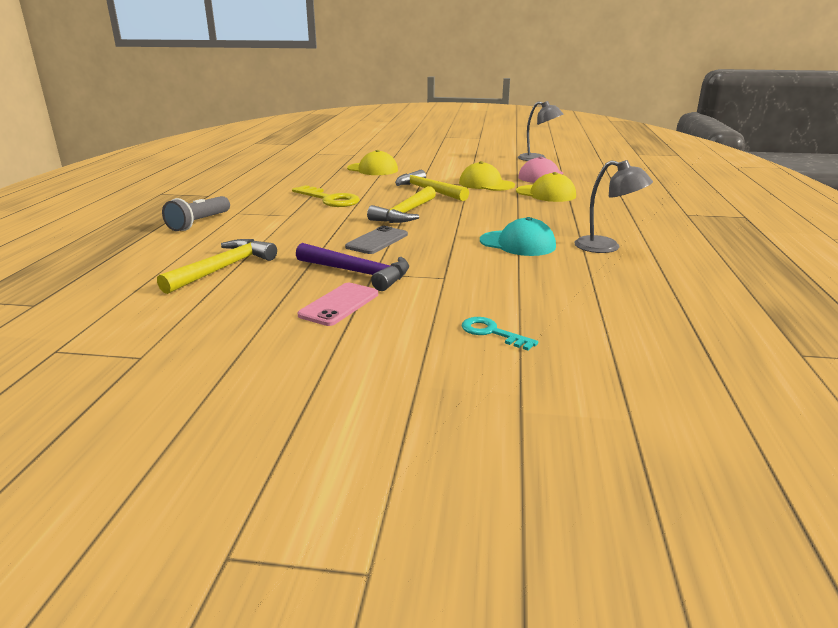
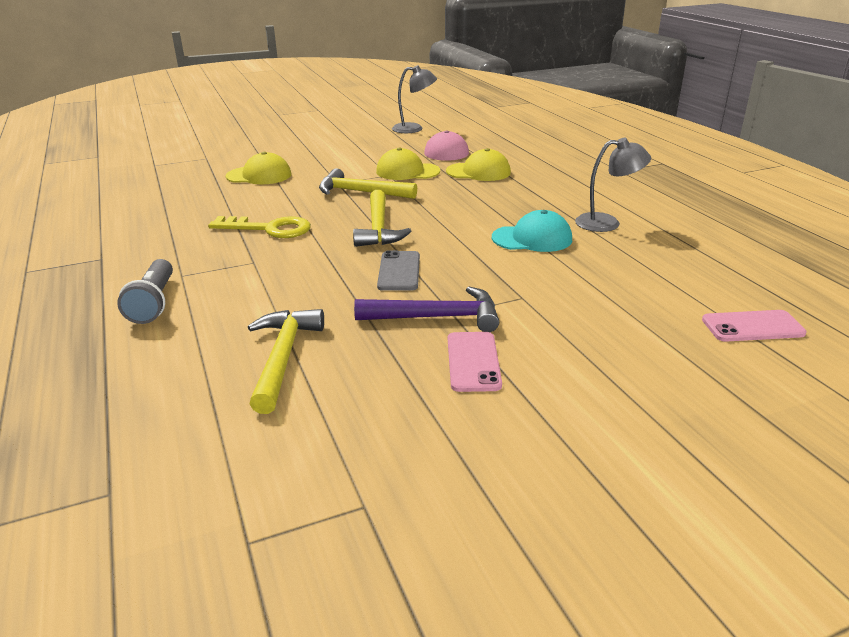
camera: 30 degrees left, 5 degrees up
turquoise key [462,317,538,350] -> none
none -> pink phone [702,310,807,342]

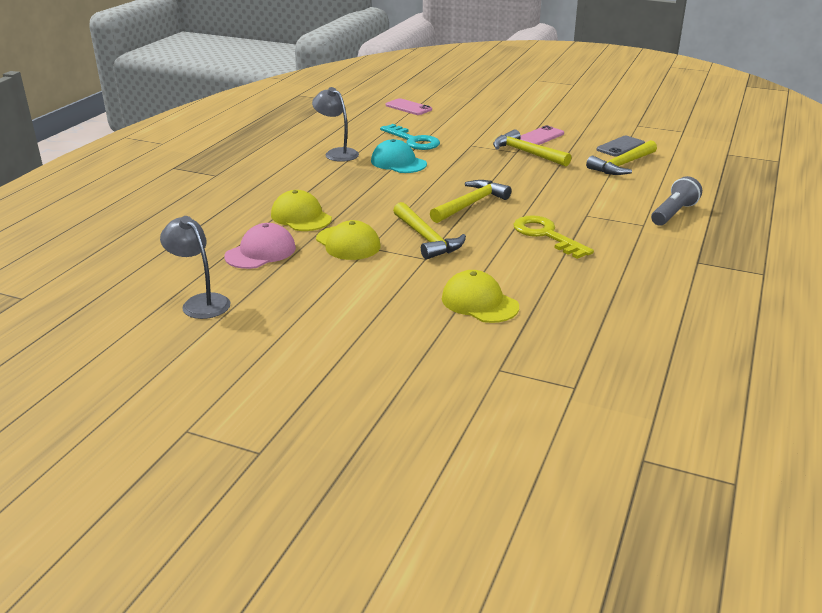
camera: 135 degrees left, 0 degrees up
purple hammer [354,287,499,332] -> yellow hammer [493,129,571,166]
grey phone [377,250,420,291] -> grey phone moved to [597,136,645,157]
none -> turquoise key [380,124,440,150]

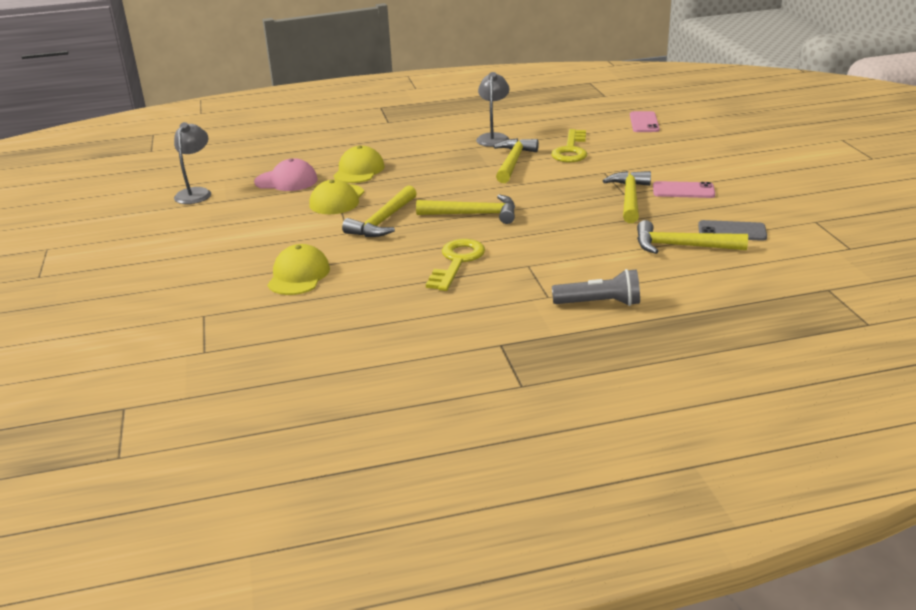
camera: 55 degrees right, 0 degrees up
turquoise cap [371,139,427,173] -> yellow hammer [493,138,539,183]
turquoise key [380,124,440,150] -> yellow key [551,129,587,163]

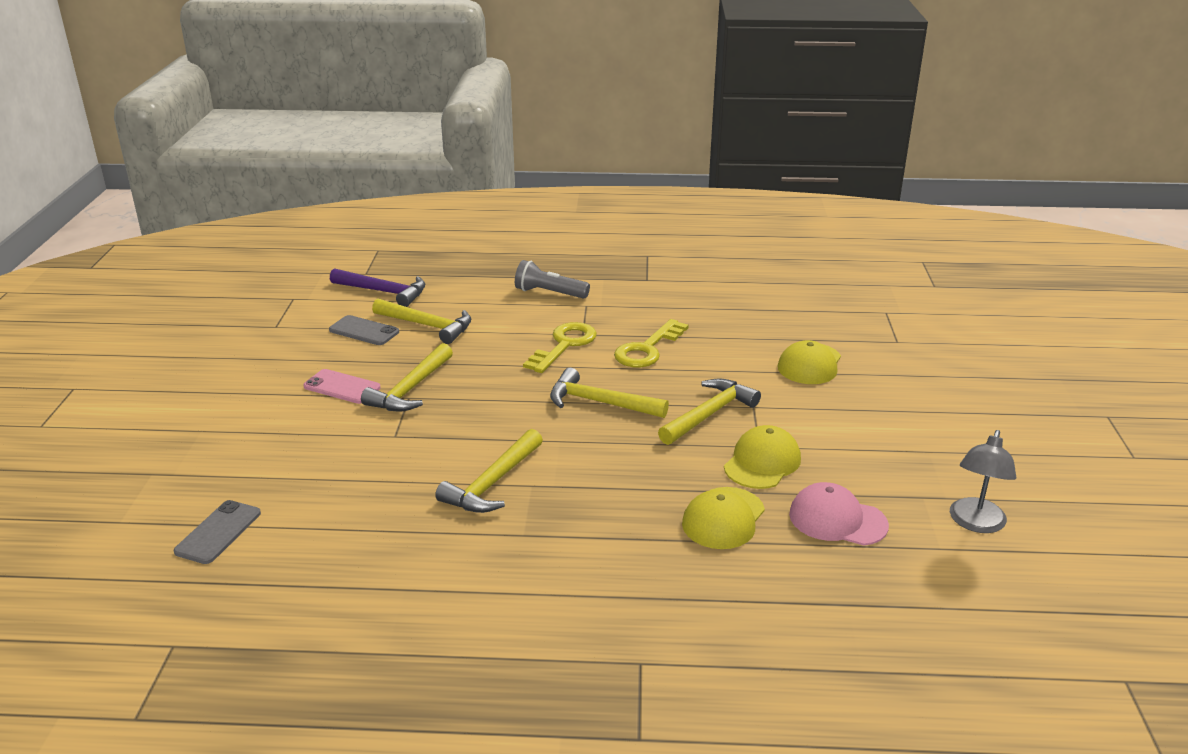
camera: 165 degrees left, 0 degrees up
grey lamp [476,72,509,147] -> none
yellow key [551,129,587,163] -> yellow key moved to [523,322,597,373]
pink phone [630,111,660,132] -> grey phone [174,500,261,564]
none -> purple hammer [330,268,425,307]

